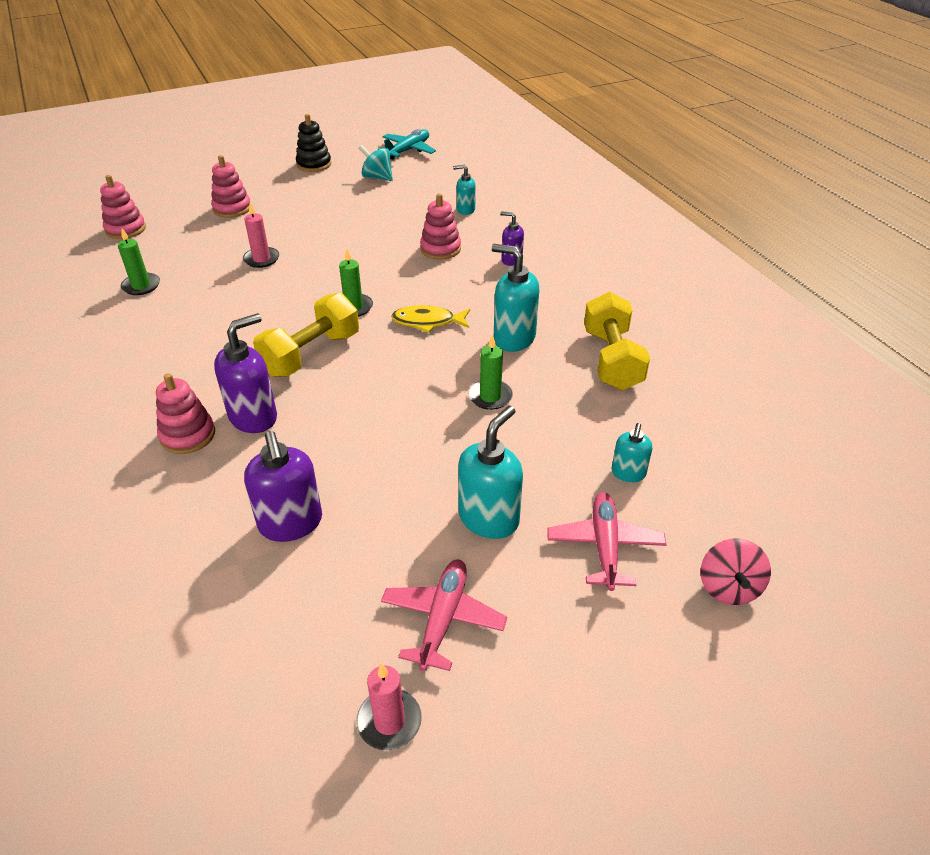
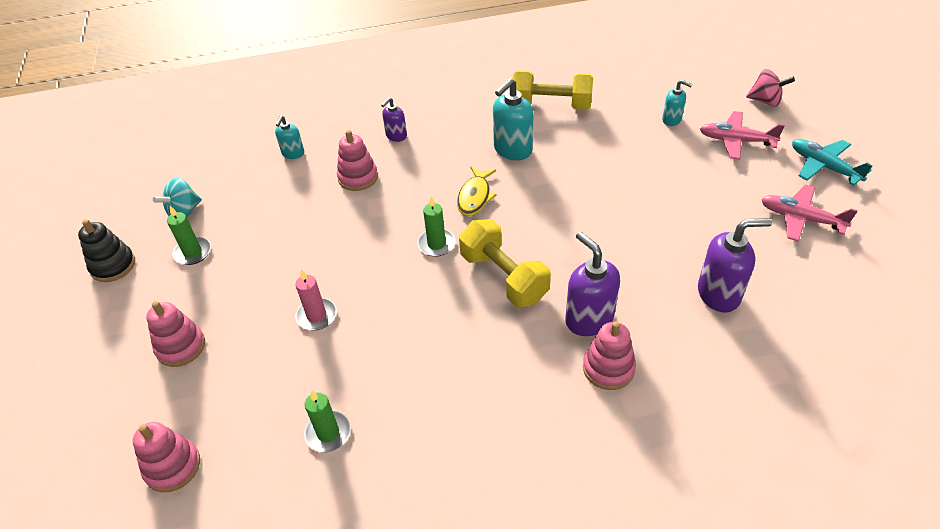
camera: 75 degrees left, 5 degrees up
pink candle [357,664,422,750] -> none
turquoise plane [378,129,436,160] -> turquoise plane moved to [792,139,873,186]
turquoise soap dispenser [458,406,523,539] -> none
green candle [468,335,513,410] -> green candle moved to [167,206,211,265]

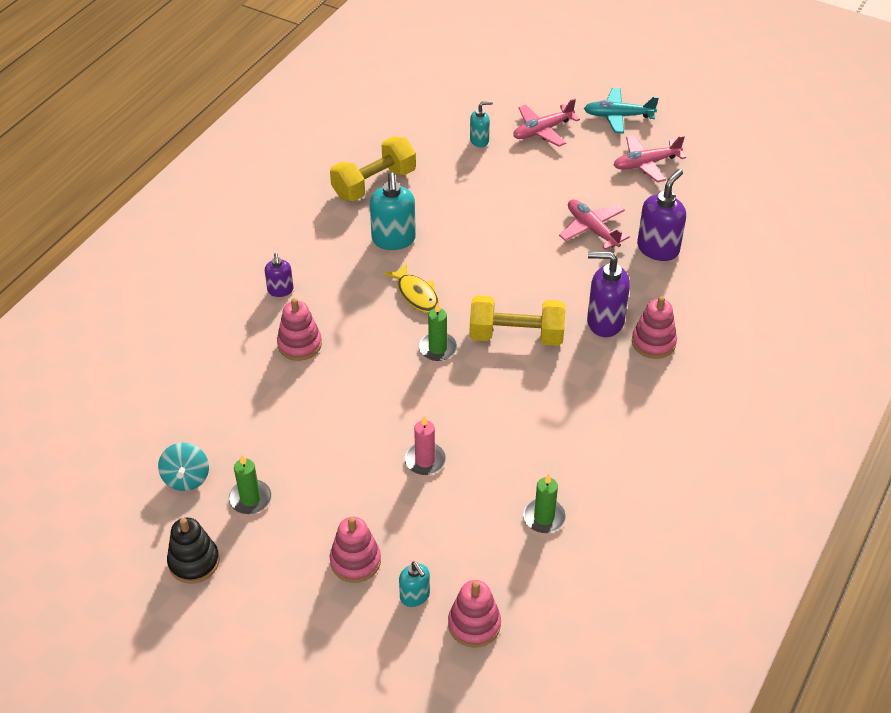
camera: 50 degrees left, 0 degrees up
turquoise soap dispenser [275,116,304,159] -> turquoise soap dispenser moved to [399,561,430,607]
pink spinning top [746,69,795,107] -> none
none -> pink plane [559,199,630,250]

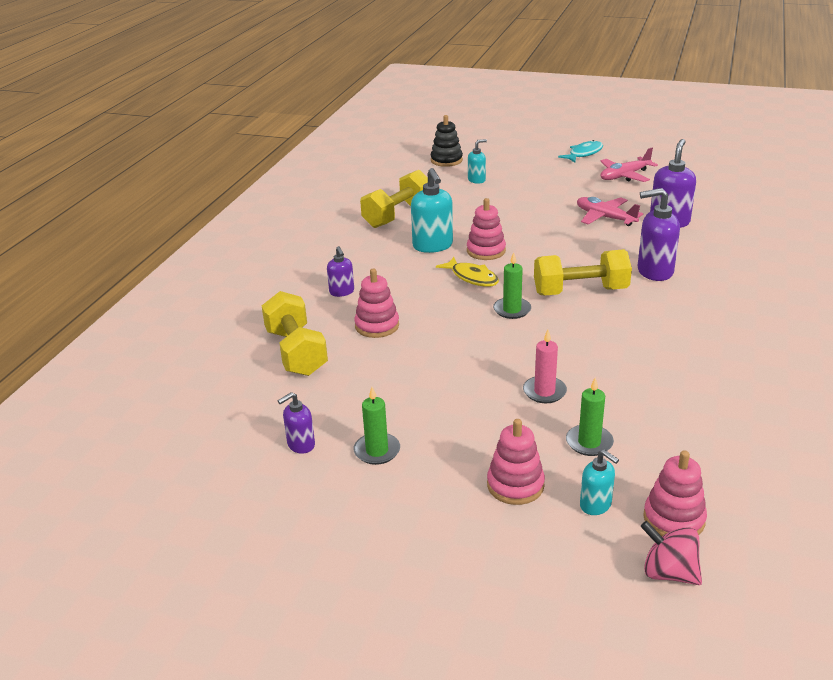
camera: 10 degrees left, 15 degrees down
turquoise spinning top [158,443,209,491] -> purple soap dispenser [278,392,315,454]
black stacking toy [167,517,219,584] -> black stacking toy moved to [431,115,463,167]
pink plane [513,98,580,147] -> none
green candle [523,474,566,533] -> green candle moved to [566,377,614,456]
turquoise plane [584,88,659,133] -> turquoise fish [558,140,603,162]
pink stacking toy [632,296,677,359] -> pink stacking toy moved to [467,198,506,260]
none -> yellow dumbbell [262,291,328,376]
none -> pink spinning top [640,521,702,585]

